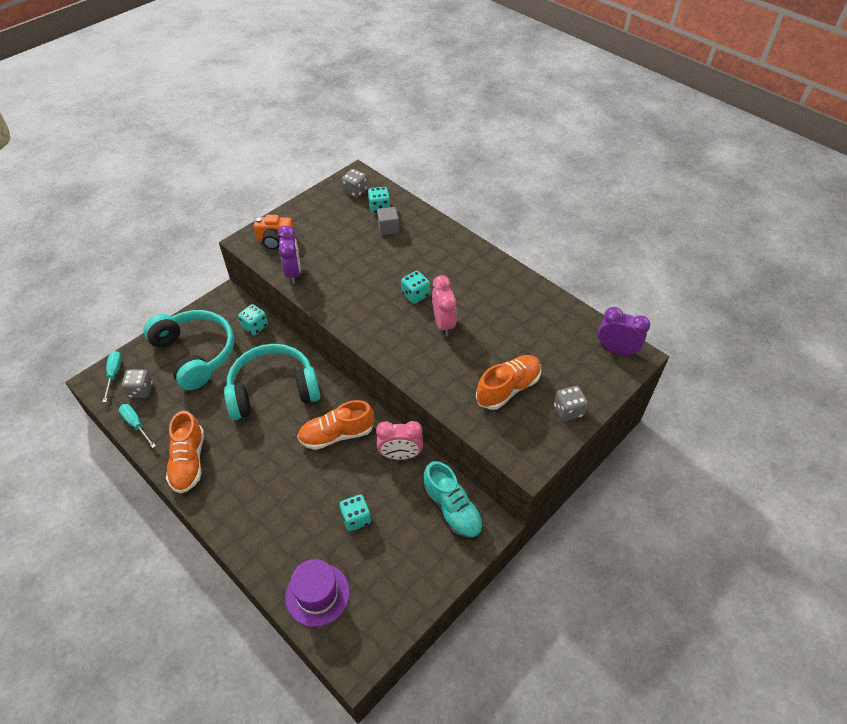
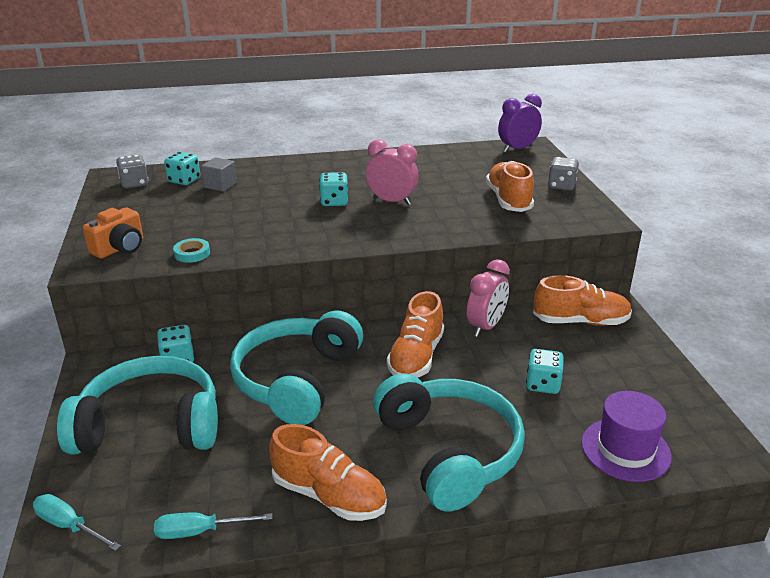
camera: 55 degrees left, 20 degrees down
grey dice [121,369,153,398] -> none
purple clock [278,225,301,284] -> turquoise tape [173,238,210,263]
turquoise shoe [423,461,483,540] -> orange shoe [533,275,632,326]
none -> turquoise headphones [373,373,525,511]

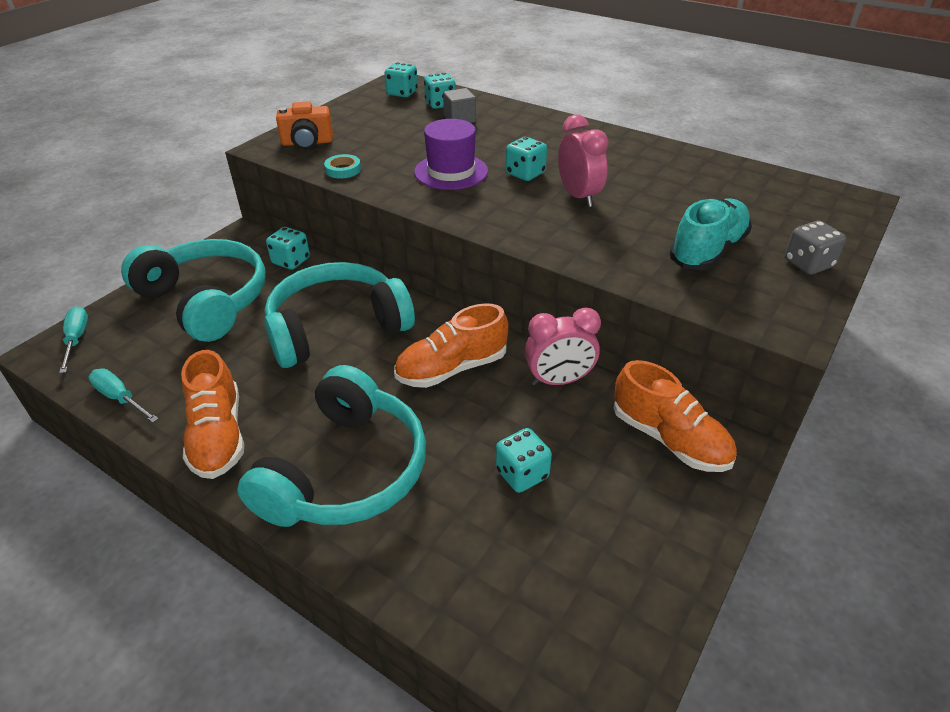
camera: 45 degrees right, 10 degrees up
grey dice [116,155,149,188] -> turquoise dice [385,63,418,97]
orange shoe [486,161,534,212] -> turquoise shoe [669,198,752,270]
purple clock [498,94,542,152] -> none
purple hat [581,391,672,482] -> purple hat moved to [414,119,488,190]

